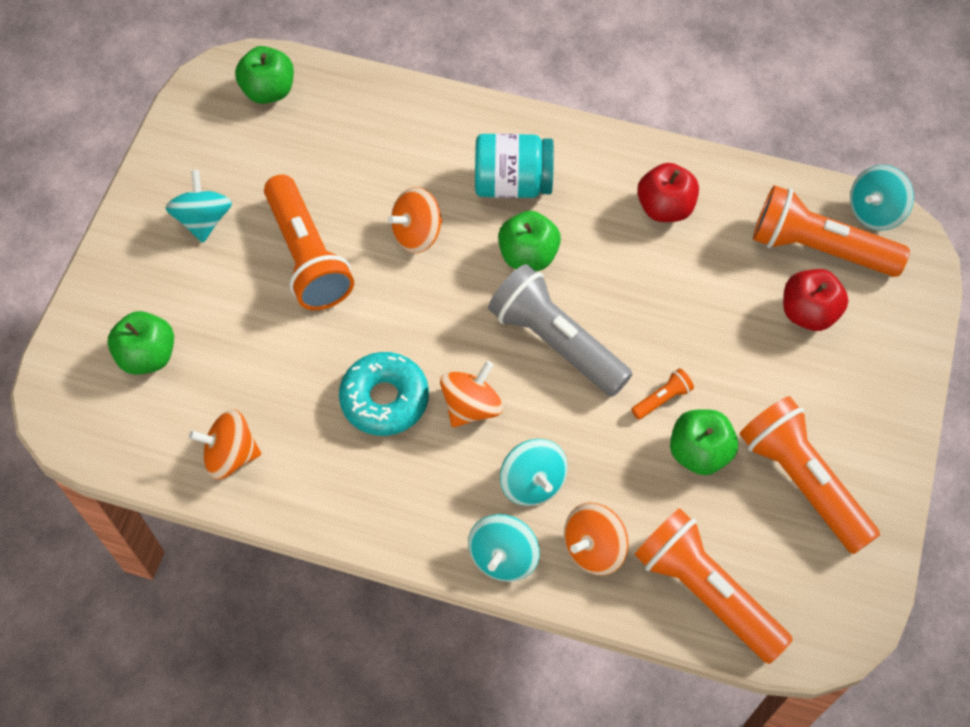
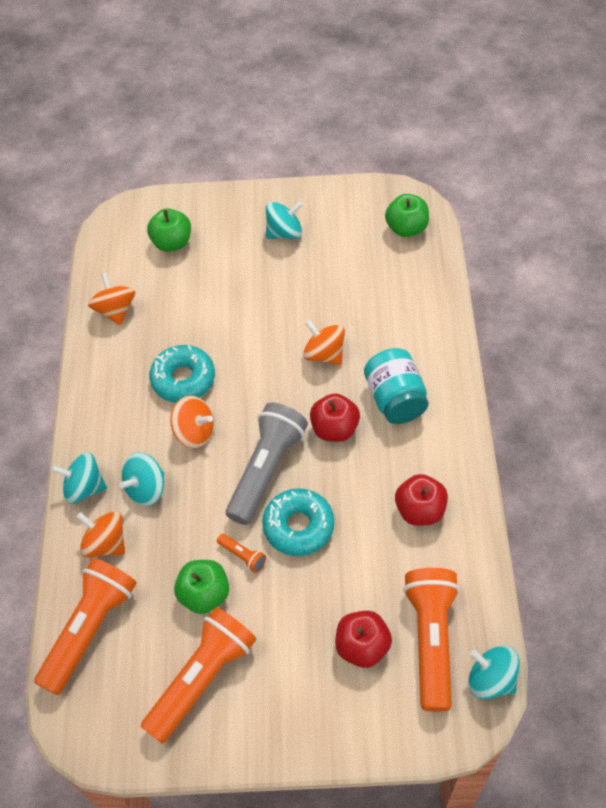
camera: 75 degrees right, 5 degrees down
orange flashlight [264,174,354,310] -> none
green apple [498,211,561,271] -> red apple [310,393,360,442]
none -> turquoise donut [262,488,334,556]

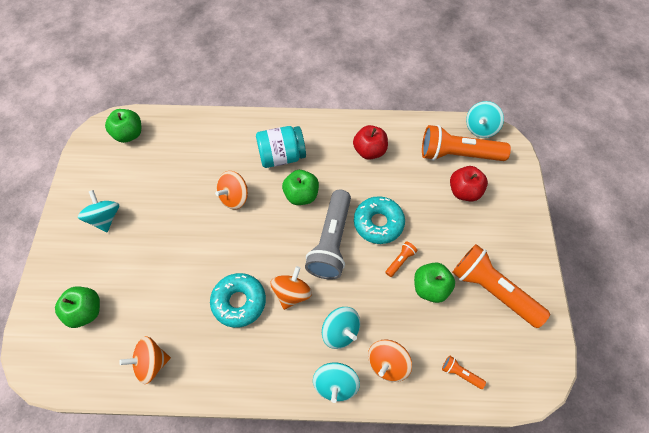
camera: 90 degrees left, 5 degrees up
orange flashlight [34,558,137,695] -> orange flashlight [442,355,486,389], size x0.41
grey flashlight [226,402,308,525] -> grey flashlight turned 105 degrees counterclockwise [305,190,351,280]
red apple [310,393,360,442] -> green apple [282,170,319,205]

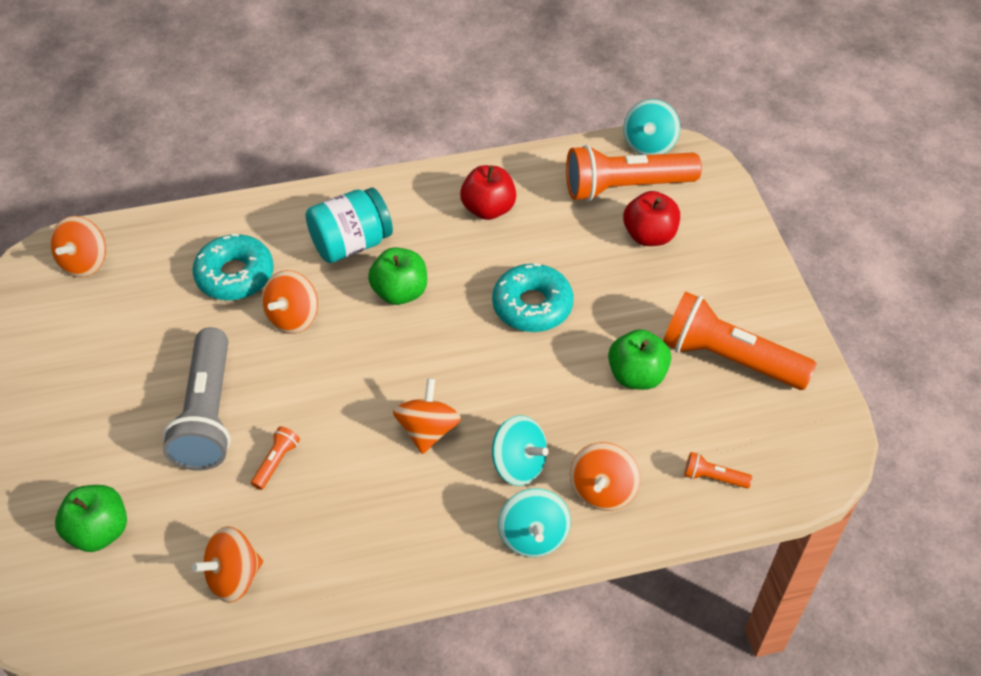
camera: 15 degrees left, 10 degrees down
turquoise spinning top [78,190,119,232] -> none
green apple [105,109,141,143] -> orange spinning top [50,216,106,278]
turquoise donut [210,273,266,328] -> turquoise donut moved to [192,234,274,301]
grey flashlight [305,190,351,280] -> grey flashlight moved to [162,327,231,471]
orange flashlight [385,241,417,277] -> orange flashlight moved to [251,426,300,490]

